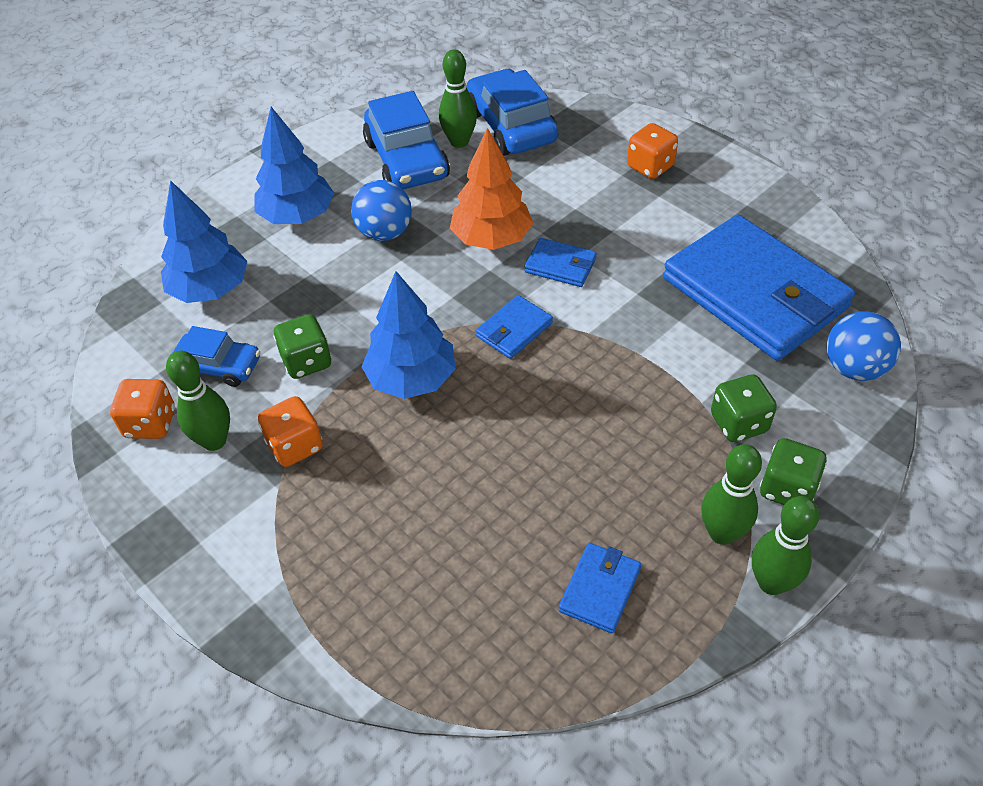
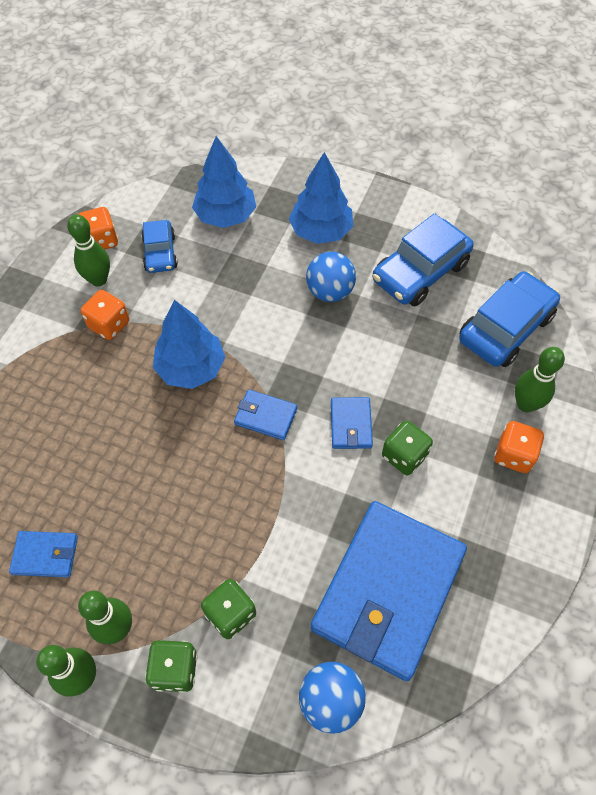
camera: 65 degrees right, 10 degrees up
green dice [273,314,332,379] -> green dice moved to [382,420,433,475]
green bowling pin [439,49,477,148] -> green bowling pin moved to [515,347,565,412]
orange tree [450,128,533,250] -> none

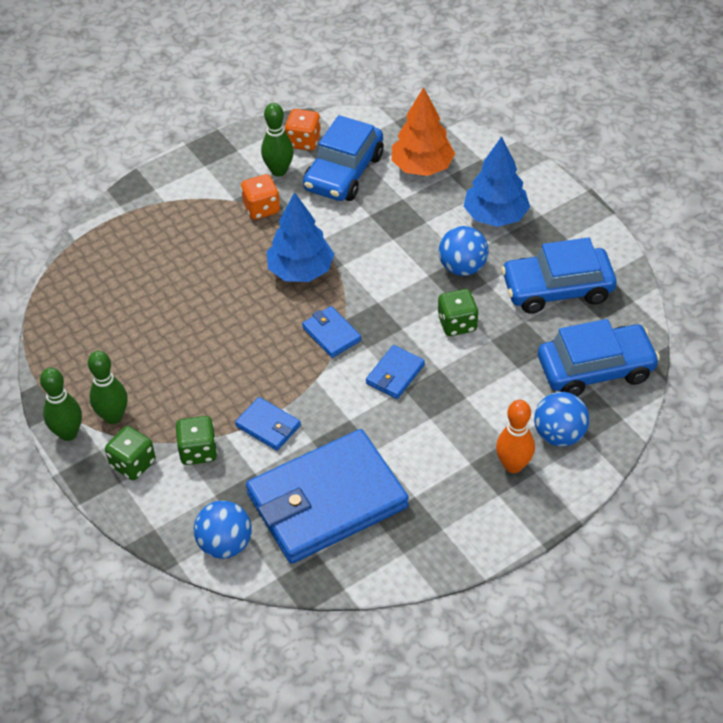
camera: 35 degrees right, 10 degrees down
blue wallet [9,531,78,577] -> blue wallet moved to [235,397,301,451]
blue car [141,220,178,273] -> blue car [303,115,384,201], size x1.69
blue tree [192,136,256,228] -> orange tree [391,87,455,176]
green dice [382,420,433,475] -> green dice moved to [437,289,479,336]
orange dice [494,421,544,473] -> orange bowling pin [496,400,535,473]
green bowling pin [515,347,565,412] -> blue ball [534,392,590,447]

